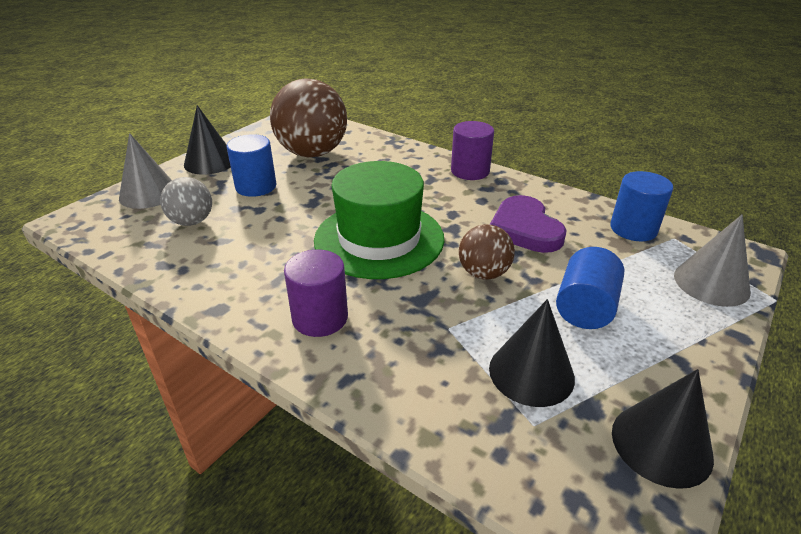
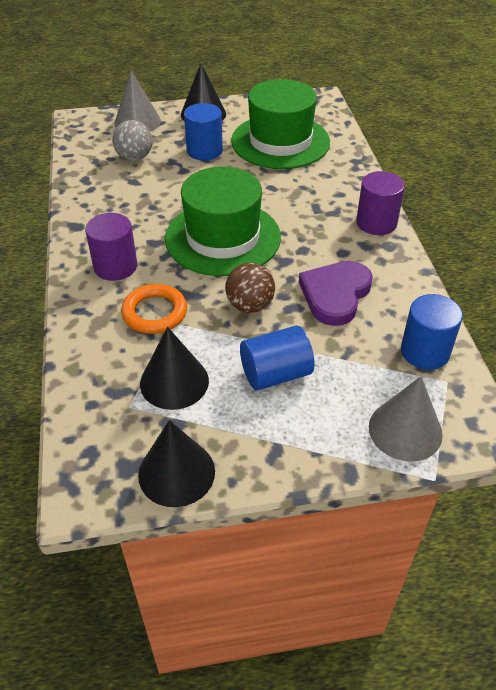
camera: 45 degrees right, 10 degrees up
brown ball [270,78,347,157] -> green hat [231,79,330,169]
none -> orange ring [121,284,187,334]

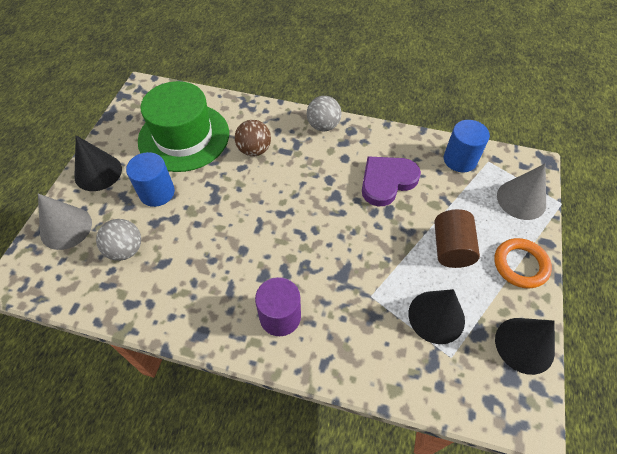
camera: 65 degrees left, 10 degrees up
orange ring [121,284,187,334] -> orange ring moved to [494,238,552,288]
green hat [165,167,281,276] -> none
brown ball [225,263,275,313] -> brown ball moved to [235,120,271,156]
blue cylinder [240,326,315,391] -> brown cylinder [434,209,480,268]
purple heart [299,261,373,326] -> purple heart turned 90 degrees clockwise [362,156,421,206]
purple cylinder [356,171,405,235] -> grey ball [307,96,342,131]

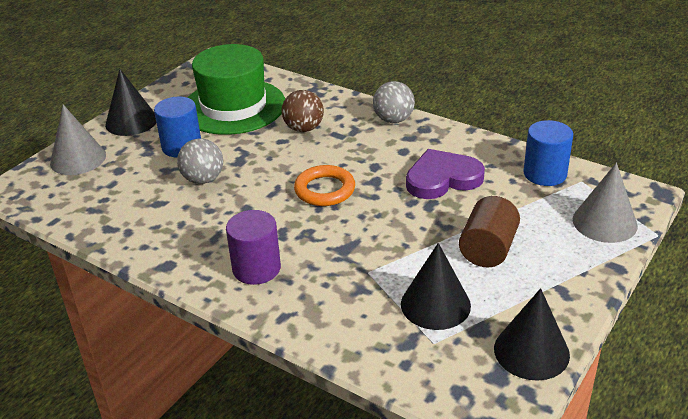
camera: 20 degrees right, 20 degrees down
grey ball [96,219,141,261] -> grey ball moved to [177,138,223,184]
orange ring [494,238,552,288] -> orange ring moved to [294,165,355,206]

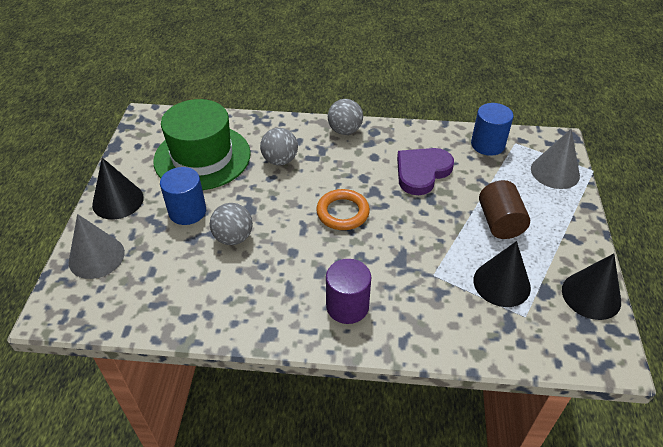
camera: 30 degrees left, 10 degrees up
brown ball [282,90,324,132] -> grey ball [260,128,298,165]

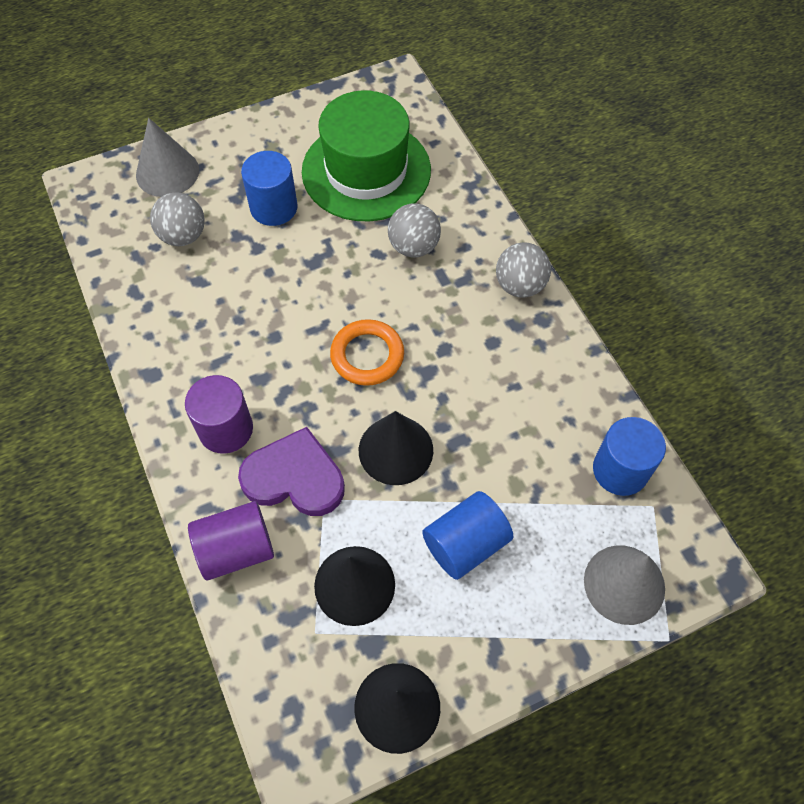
camera: 60 degrees right, 15 degrees up
black cone [92,158,144,220] -> black cone moved to [359,411,433,485]
grey ball [210,203,253,245] -> grey ball moved to [150,192,205,246]
purple heart [397,148,454,195] -> purple heart moved to [238,427,345,516]
brown cylinder [479,180,530,239] -> blue cylinder [422,491,513,580]
none -> purple cylinder [188,501,274,580]

